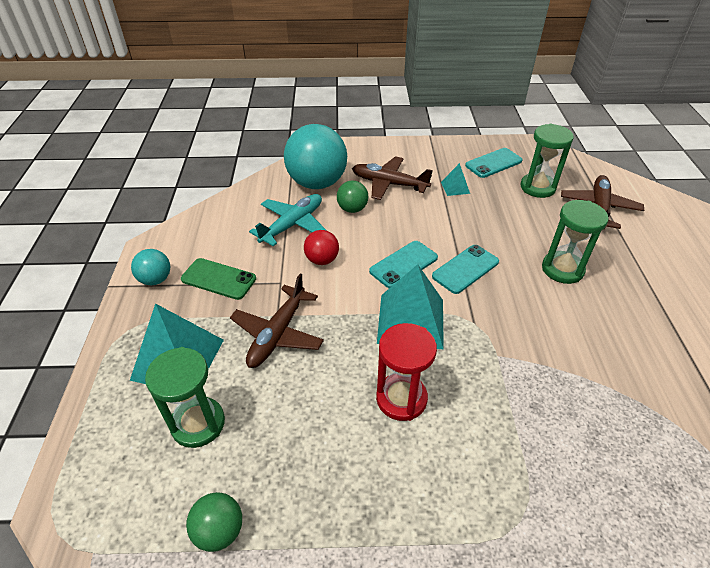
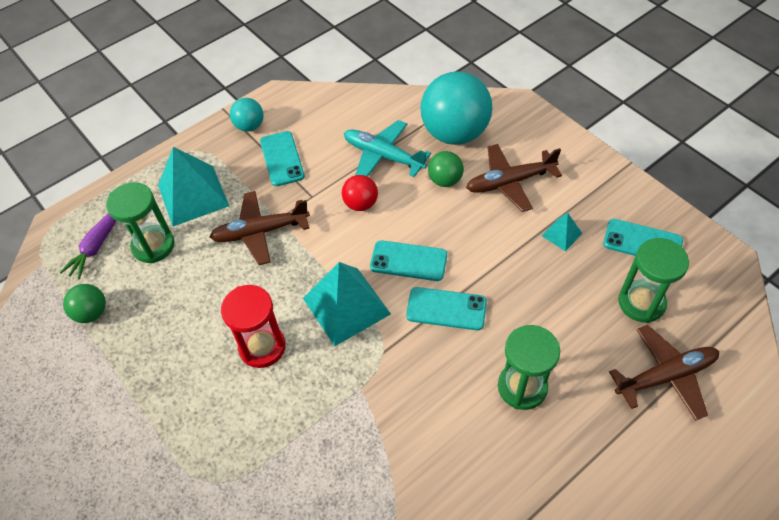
camera: 55 degrees right, 10 degrees up
green phone [181,258,256,300] -> turquoise phone [260,131,305,186]
turquoise plane [249,194,327,246] -> turquoise plane turned 150 degrees counterclockwise [344,120,431,177]
brown plane [352,156,433,200] -> brown plane turned 90 degrees counterclockwise [466,144,562,212]
none -> purple carrot [59,213,117,280]

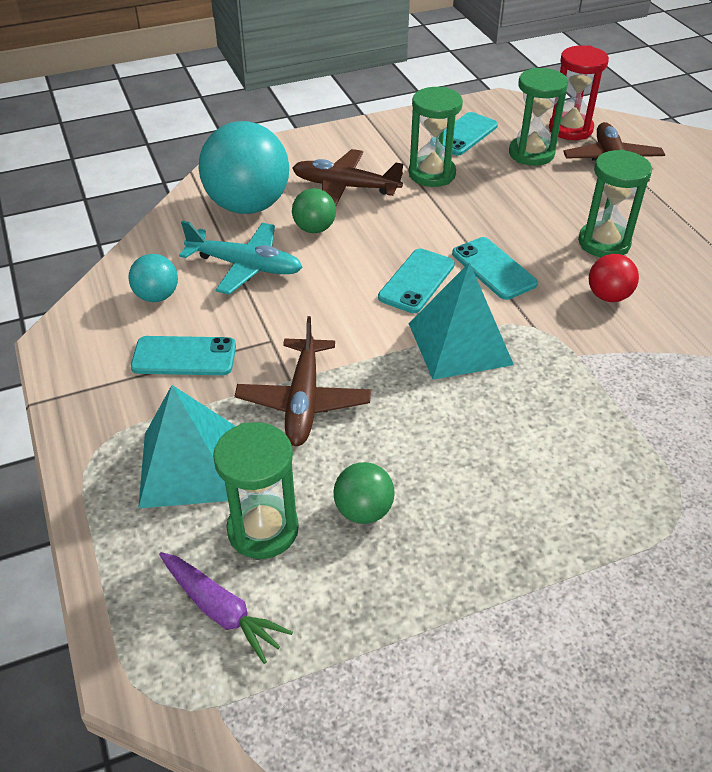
camera: 75 degrees left, 10 degrees down
green ball [63,284,106,323] -> green ball moved to [333,462,395,524]
red hourglass [221,285,286,368] -> red hourglass moved to [549,45,609,140]
turquoise ball [230,98,263,132] -> turquoise ball moved to [128,254,178,302]
red ball [342,175,378,211] -> red ball moved to [589,254,639,302]
turquoise plane [344,120,431,177] -> turquoise plane turned 120 degrees counterclockwise [179,221,302,295]
turquoise phone [406,287,487,330] -> turquoise phone turned 60 degrees counterclockwise [452,237,538,300]
brown plane [466,144,562,212] -> brown plane turned 105 degrees clockwise [292,149,403,206]
turquoise pyramid [541,213,582,252] -> green hourglass [409,87,463,187]

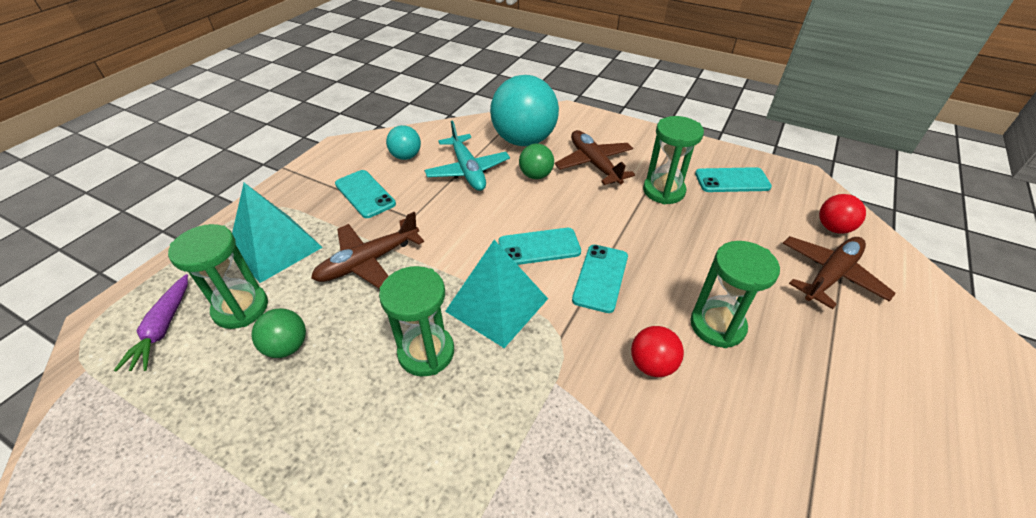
camera: 50 degrees right, 0 degrees up
green hourglass [509,68,568,166] -> green hourglass moved to [379,266,454,377]
red hourglass [549,45,609,140] -> red ball [819,194,866,234]

